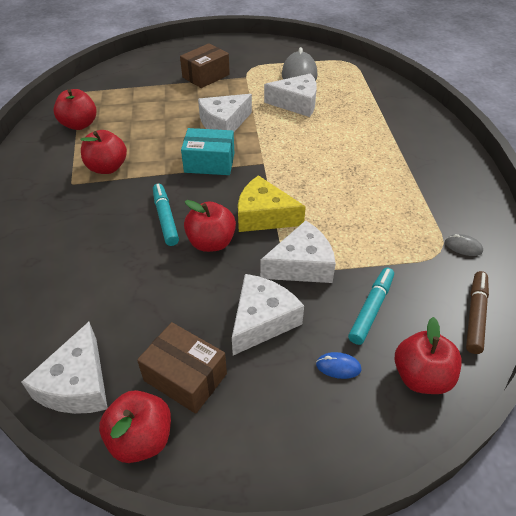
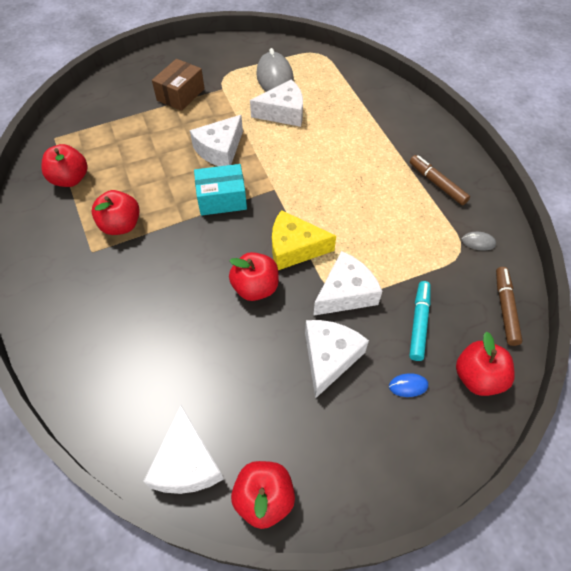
camera: 15 degrees left, 10 degrees up
brown box [137,322,227,414] -> none
turquoise marker [153,184,179,246] -> none
none -> brown marker [410,155,470,205]

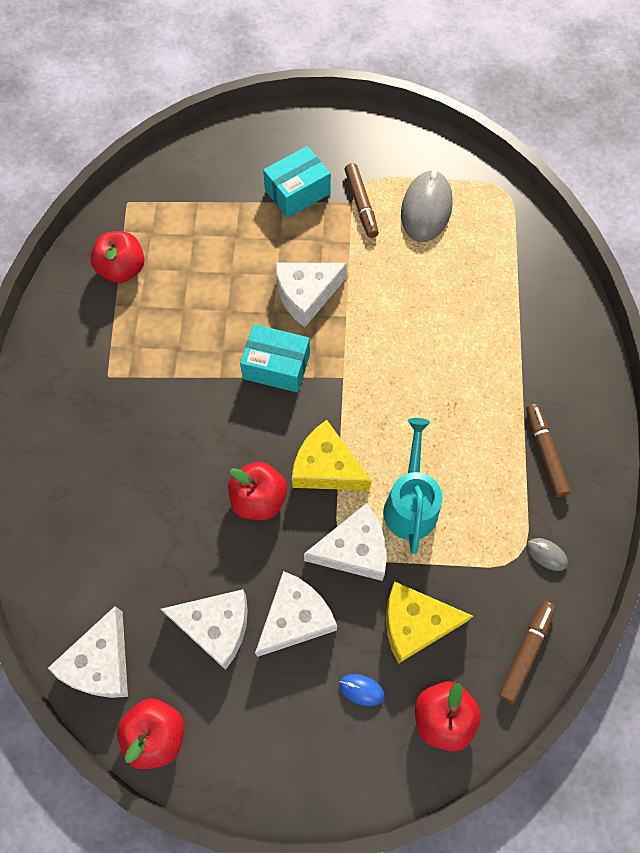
camera: 25 degrees right, 10 degrees up
red apple [91,190,140,235] -> none
brown box [152,59,205,111] -> turquoise box [263,146,331,218]
white cheese [250,79,303,127] -> white cheese moved to [160,589,248,670]
turquoise marker [409,281,430,361] -> yellow cheese [386,581,473,664]
none -> brown marker [344,163,379,238]
none -> turquoise watering can [383,418,442,554]

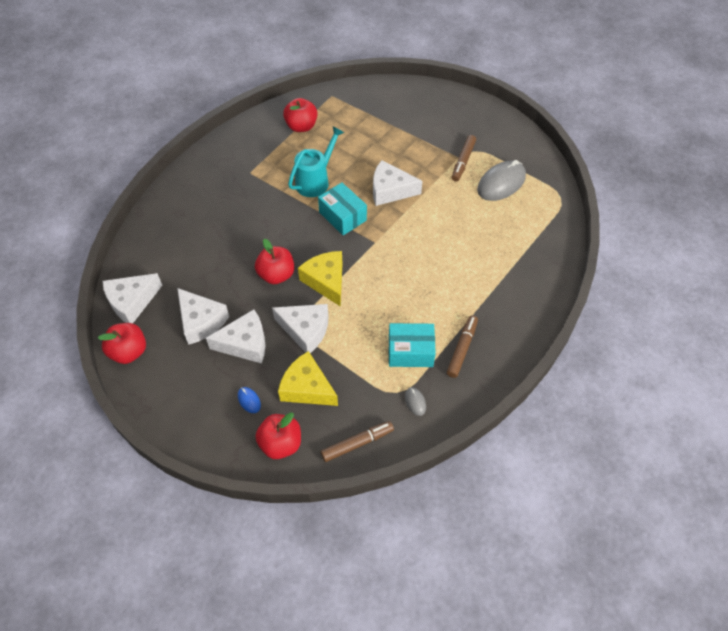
camera: 35 degrees right, 10 degrees down
turquoise box [263,146,331,218] -> turquoise box moved to [389,323,436,367]
turquoise watering can [383,418,442,554] -> turquoise watering can moved to [288,126,345,197]

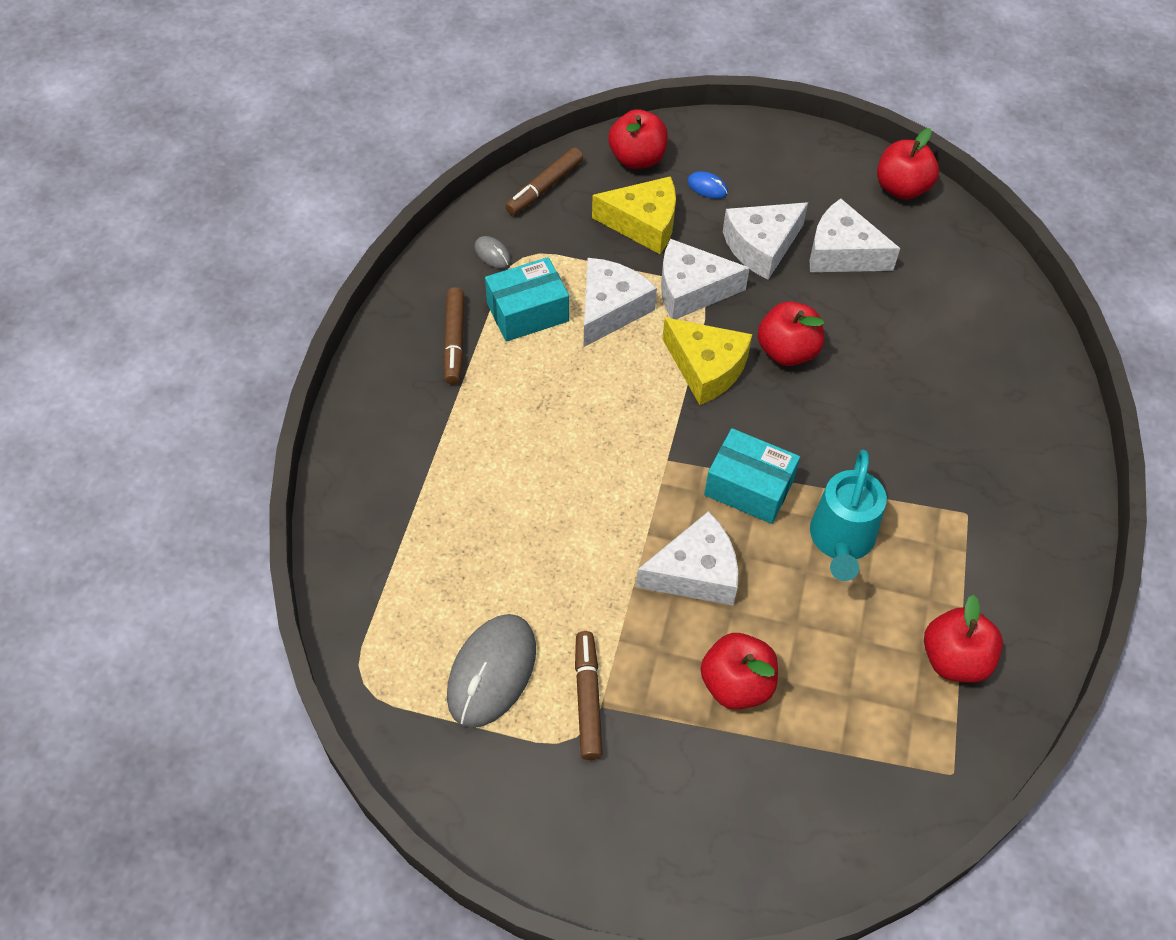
camera: 155 degrees right, 0 degrees up
white cheese [103,273,162,324] -> white cheese moved to [584,258,657,347]
none -> red apple [701,633,778,710]

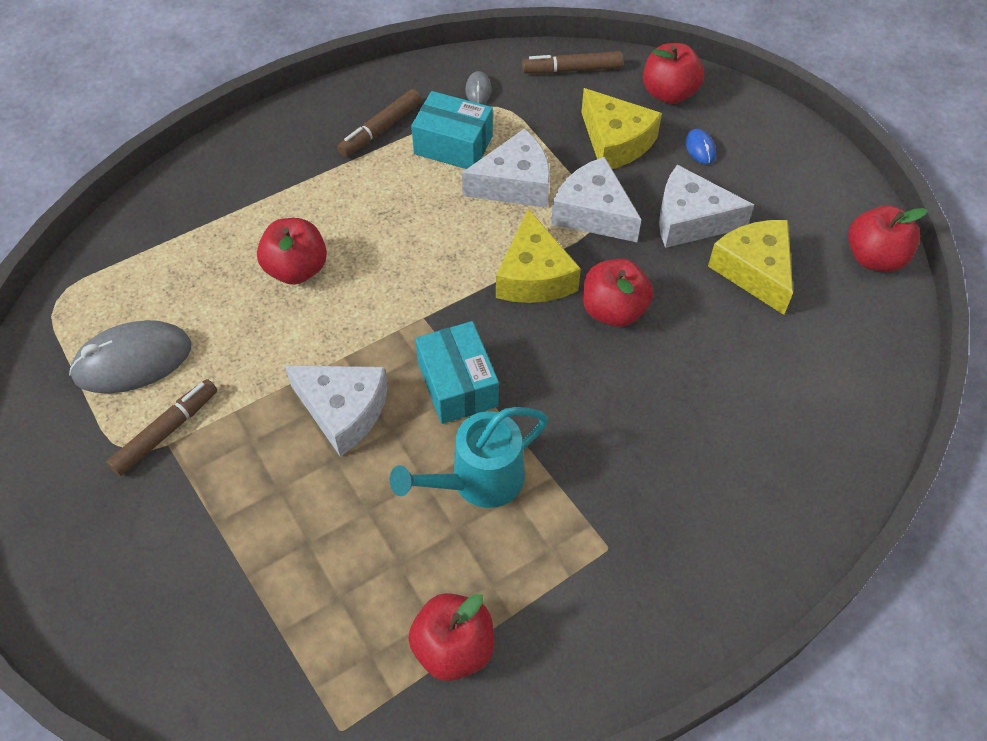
camera: 45 degrees right, 0 degrees up
red apple [701,633,778,710] -> red apple moved to [257,218,327,285]
white cheese [810,198,900,272] -> yellow cheese [708,220,793,315]

